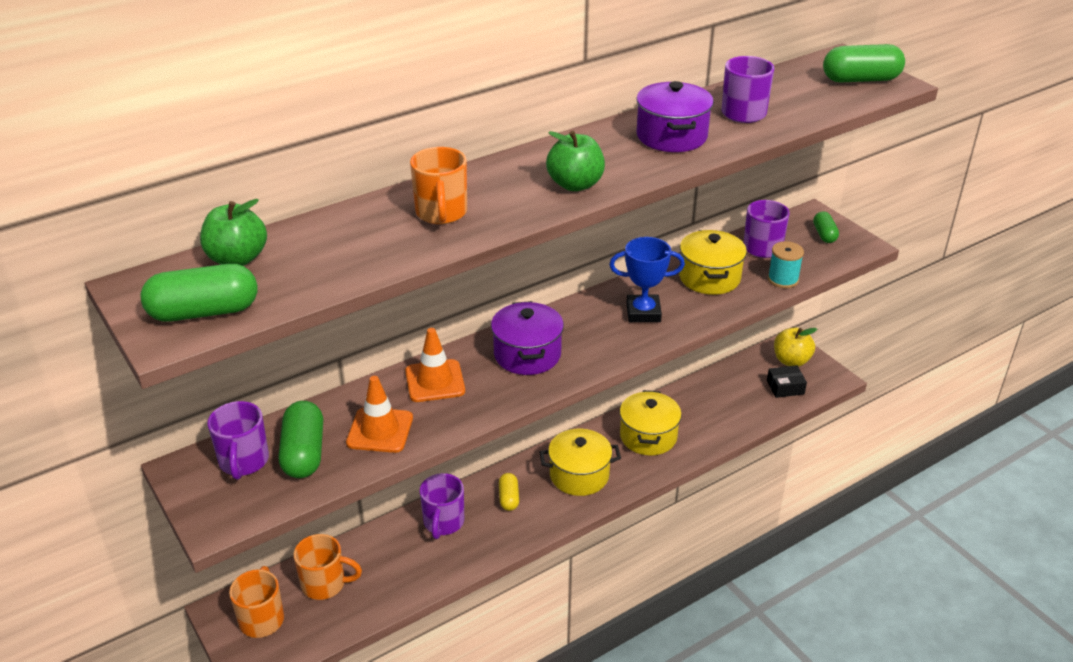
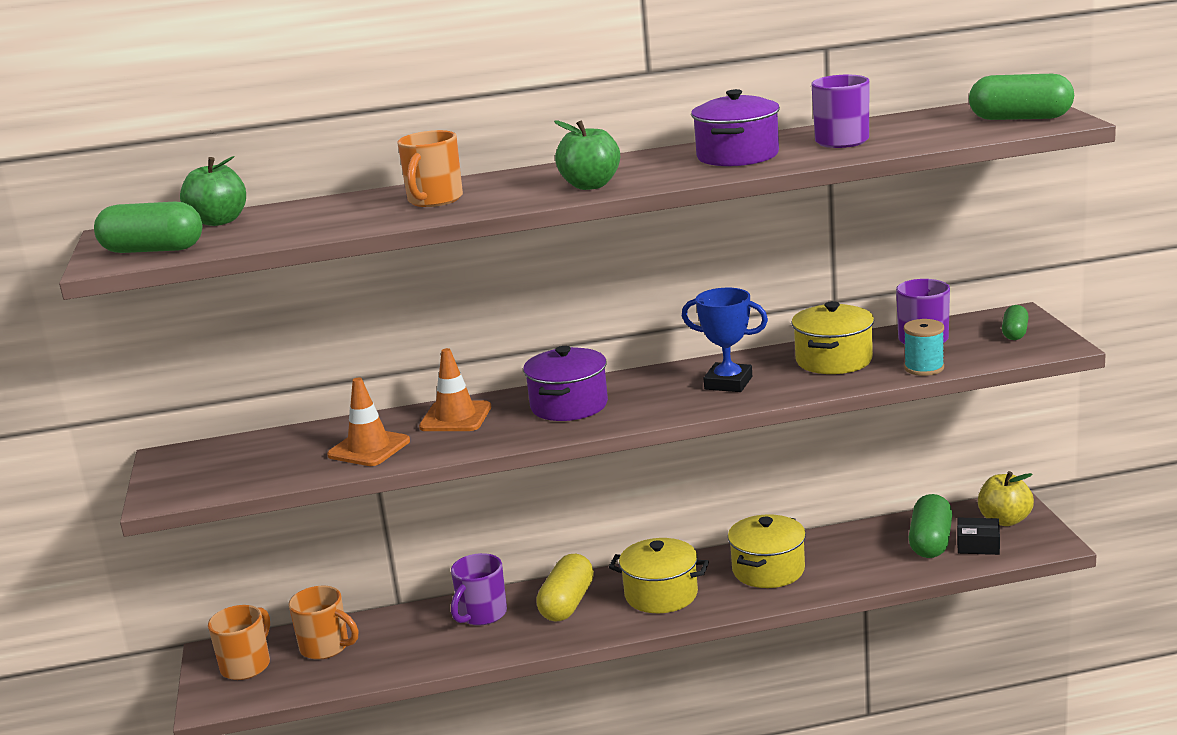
camera: 25 degrees right, 15 degrees down
purple mug [208,401,269,480] -> none
green capsule [279,401,323,478] -> green capsule moved to [908,494,952,558]
yellow capsule [499,473,519,511] -> yellow capsule [536,554,594,621], size x1.71

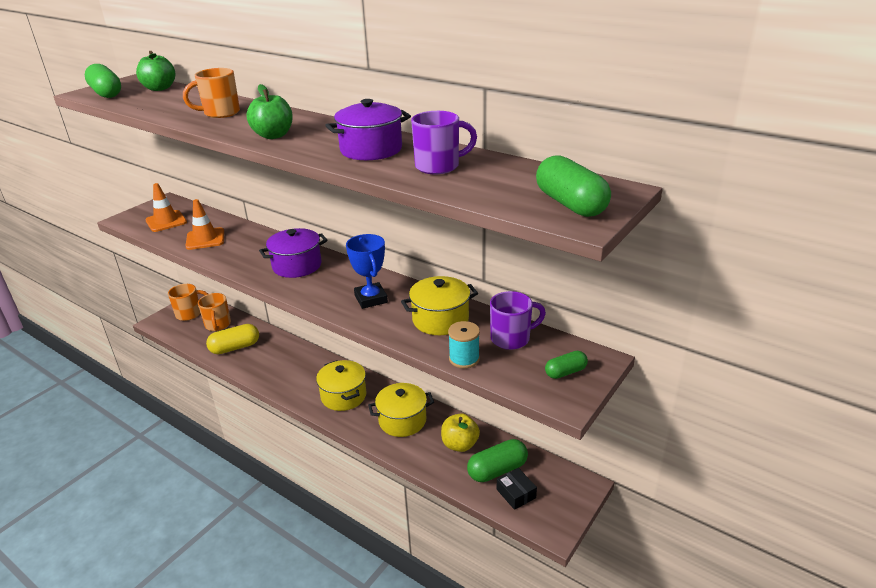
camera: 45 degrees right, 10 degrees up
orange traffic cone [419,348,491,431] -> orange traffic cone moved to [145,183,187,232]
purple mug [451,553,507,626] -> none
yellow capsule [536,554,594,621] -> yellow capsule moved to [206,324,259,354]
yellow apple [978,471,1034,526] -> yellow apple moved to [441,413,480,452]

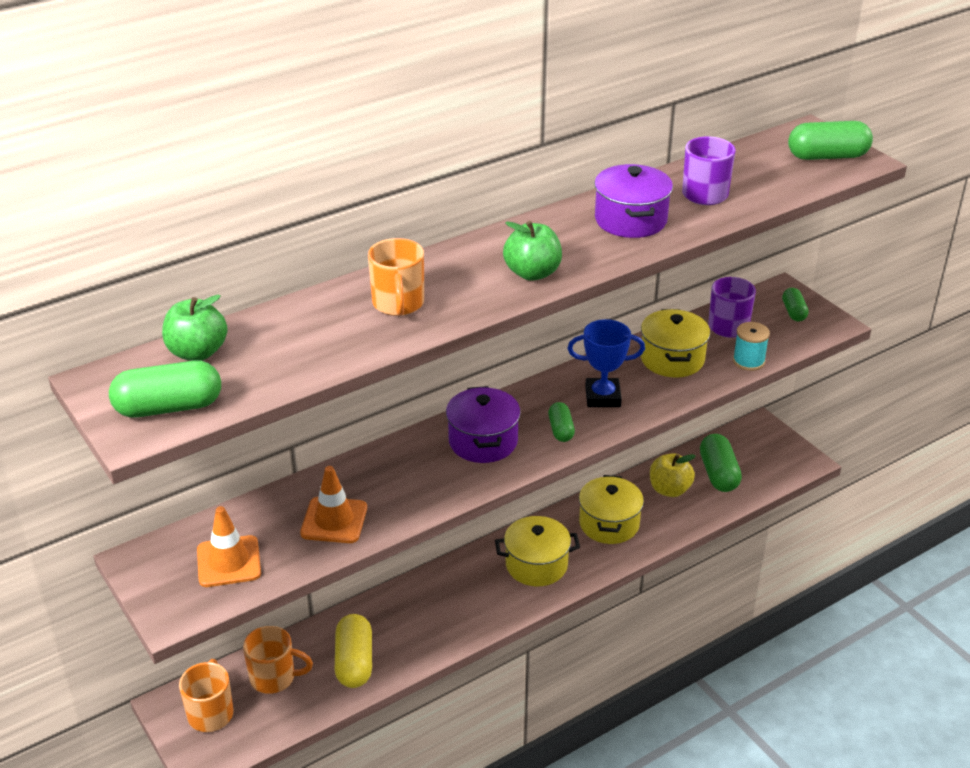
camera: 70 degrees left, 5 degrees up
black box [497,468,537,510] -> none
none -> green capsule [548,402,575,442]

